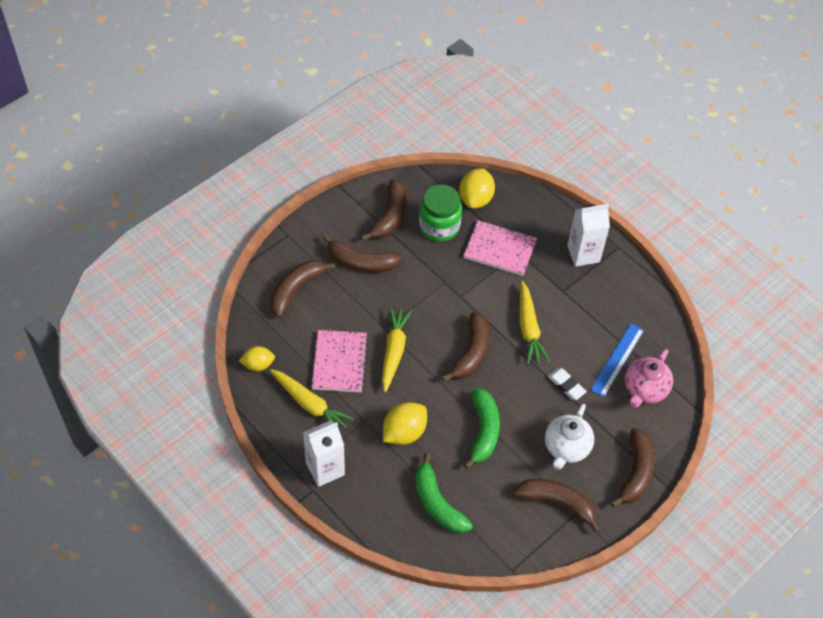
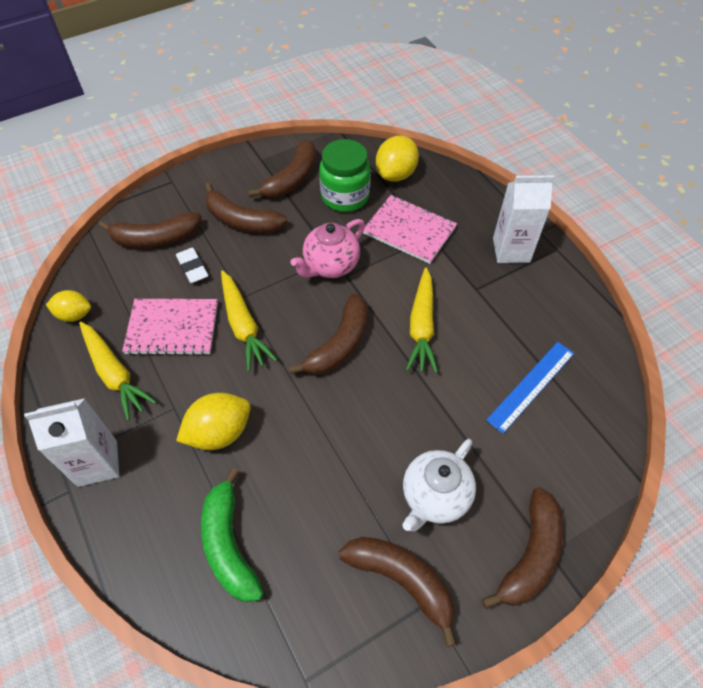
camera: 15 degrees right, 0 degrees up
brown banana [270,260,335,318] -> brown banana turned 150 degrees counterclockwise [99,212,201,248]
pink notebook [312,330,368,392] -> pink notebook turned 75 degrees clockwise [122,299,218,356]
yellow carrot [382,306,412,392] -> yellow carrot turned 135 degrees clockwise [221,270,277,372]
green banana [464,388,500,469] -> none
white eraser [548,368,587,400] -> white eraser moved to [176,248,208,283]
pink teapot [625,349,673,408] -> pink teapot moved to [290,219,365,278]

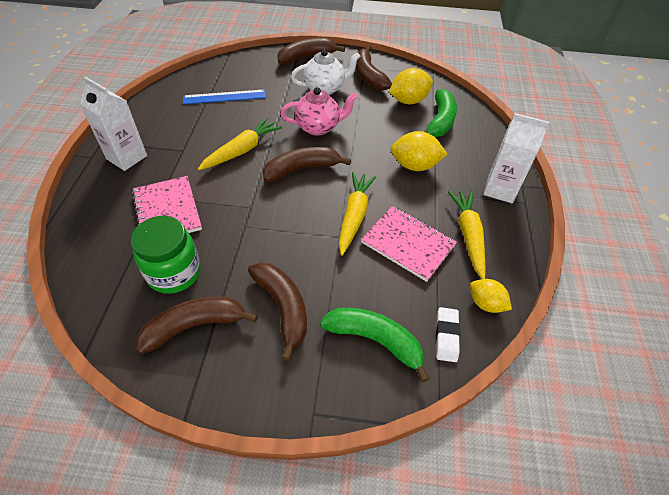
camera: 145 degrees left, 5 degrees down
brown banana [99,212,201,248] -> green banana [320,308,430,382]
white eraser [176,248,208,283] -> white eraser moved to [436,307,460,362]
pink teapot [290,219,365,278] -> pink teapot moved to [280,87,358,136]
yellow lemon [376,135,419,182] -> yellow lemon moved to [389,68,433,104]

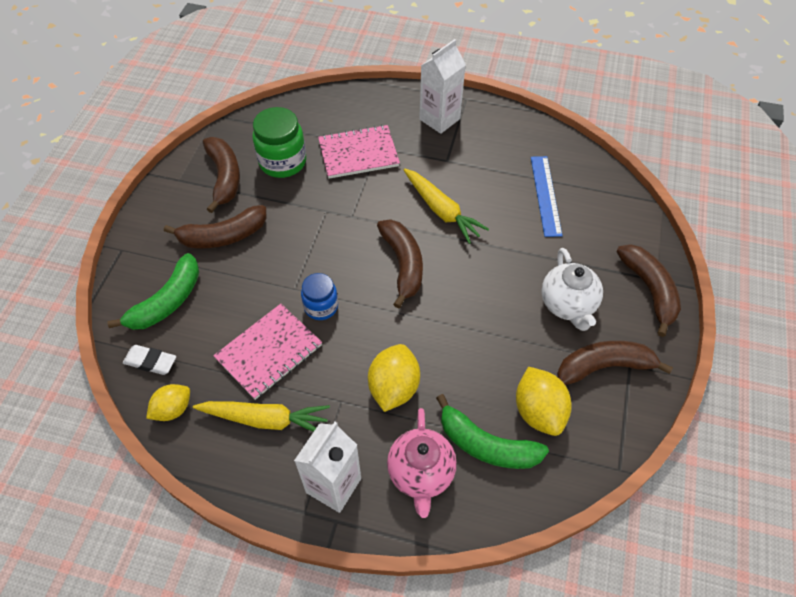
camera: 100 degrees right, 5 degrees up
pink teapot [280,87,358,136] -> pink teapot moved to [387,408,457,518]
yellow carrot [339,172,376,256] -> blue jar [301,273,338,320]

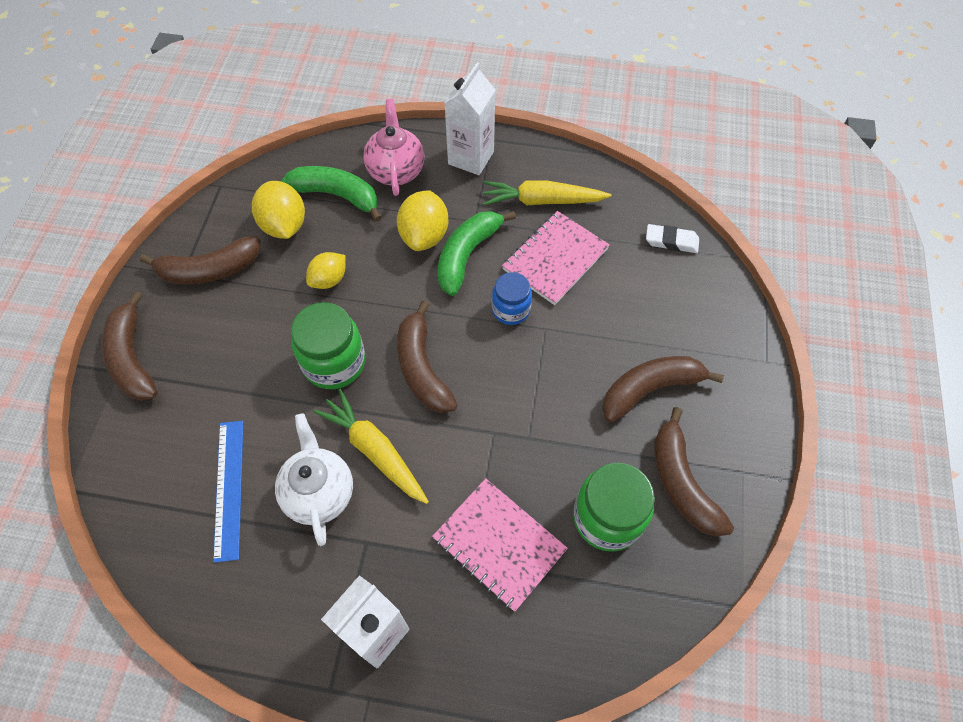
camera: 175 degrees right, 5 degrees up
green banana [107,253,199,330] -> green banana moved to [437,211,516,296]
yellow lemon [146,384,190,421] -> yellow lemon moved to [306,252,346,289]
pink notebook [318,125,400,179] -> pink notebook turned 60 degrees clockwise [432,478,568,612]
white teapot [541,248,603,331] -> white teapot moved to [275,413,353,546]
none -> green jar [291,302,365,389]

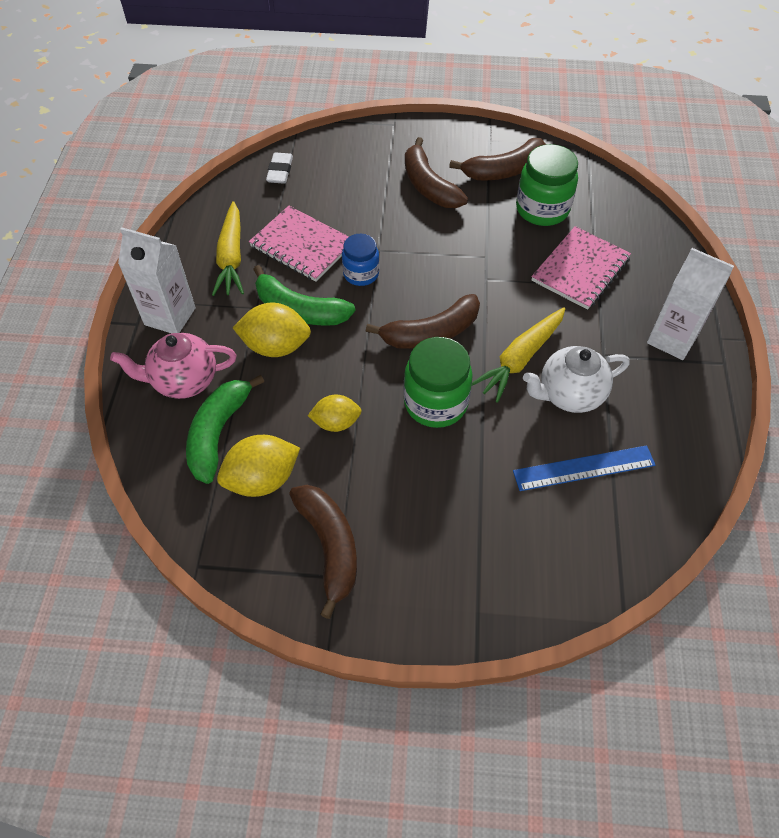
camera: 95 degrees left, 5 degrees down
brown banana [101,291,158,401] -> none
yellow lemon [306,252,346,289] -> yellow lemon turned 45 degrees counterclockwise [308,395,362,432]

